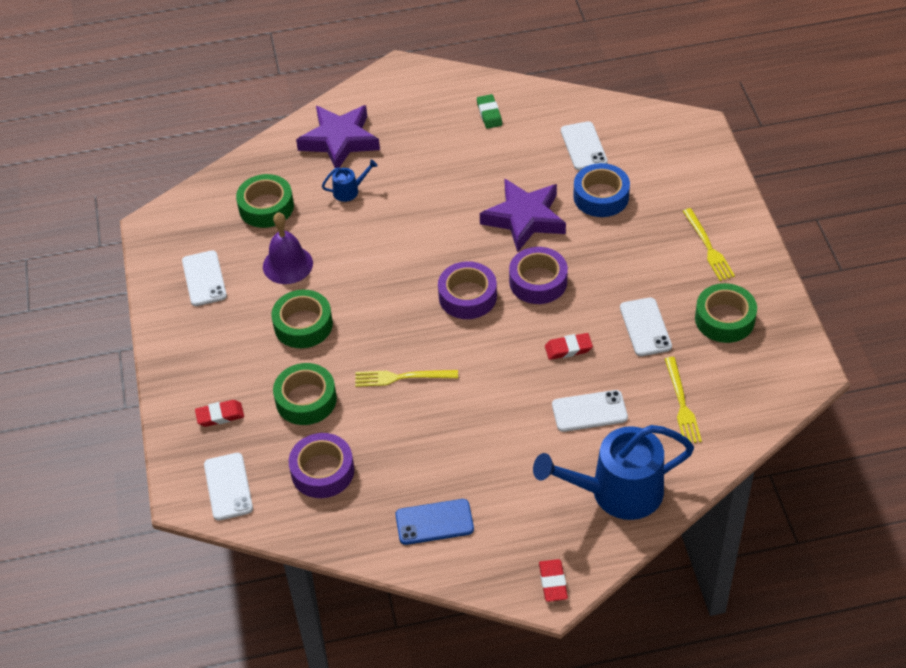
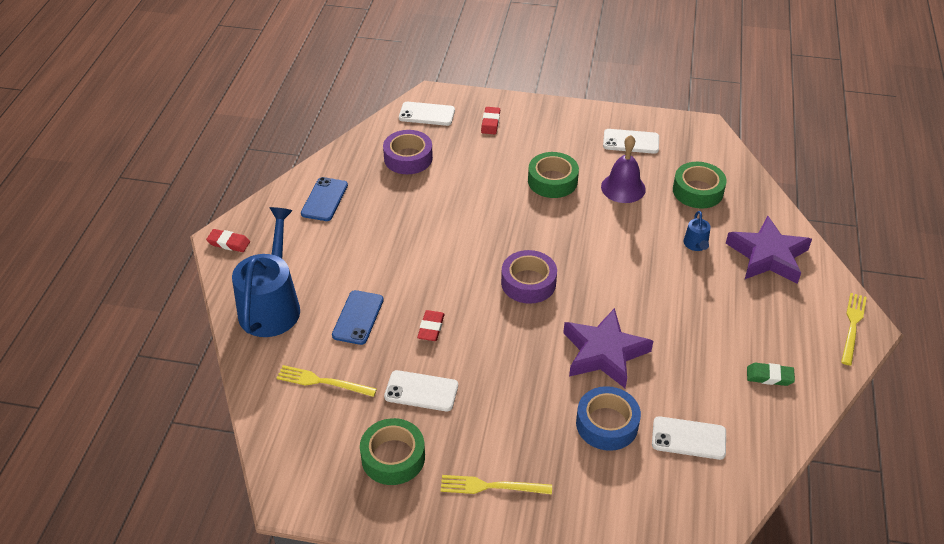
camera: 110 degrees right, 5 degrees down
green tape [273,363,337,425] -> none
yellow fork [355,370,458,387] -> yellow fork moved to [841,293,867,366]
purple tape [509,247,568,304] -> none
white phone [552,390,628,432] -> blue phone [332,290,384,345]

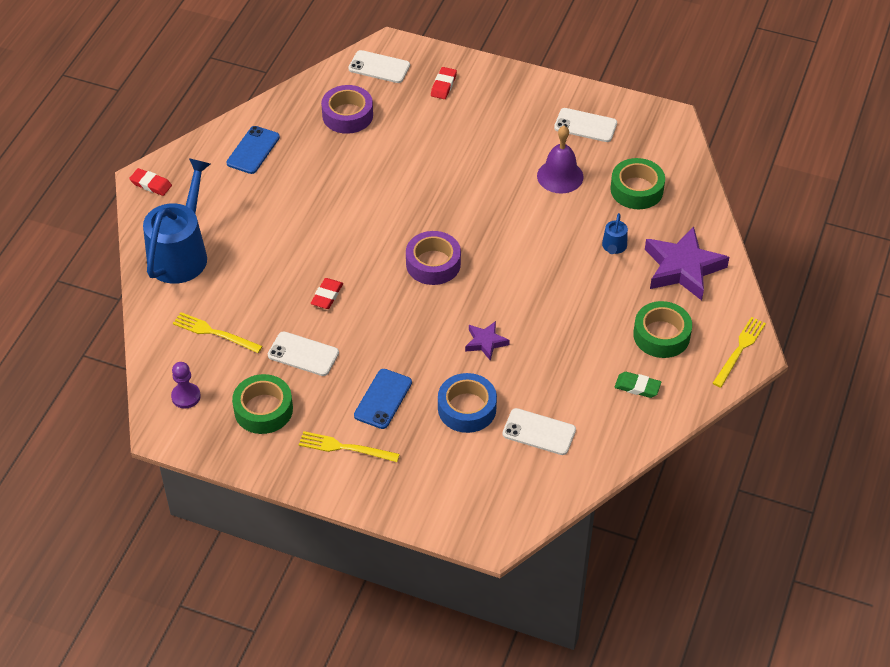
camera: 10 degrees right, 5 degrees up
blue phone [332,290,384,345] -> blue phone moved to [354,369,412,429]
green tape [528,152,579,198] -> green tape moved to [633,301,692,358]
purple star [563,308,653,388] -> purple star [465,321,510,361], size x0.51
none -> purple pawn [171,362,201,409]

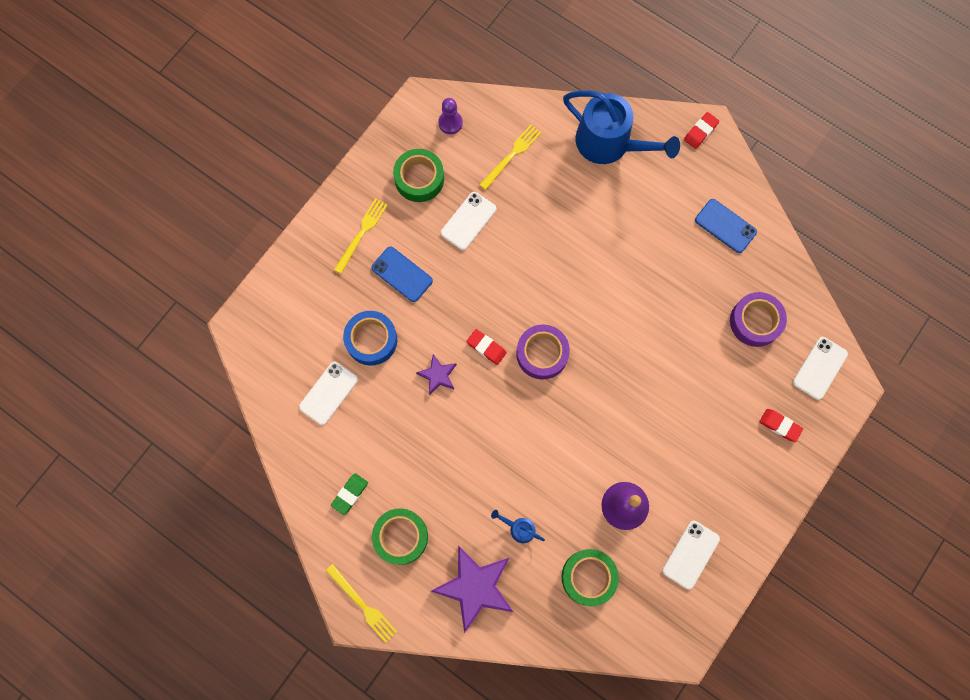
camera: 105 degrees right, 25 degrees up
red eraser [311,278,343,309] -> red eraser moved to [467,329,507,365]

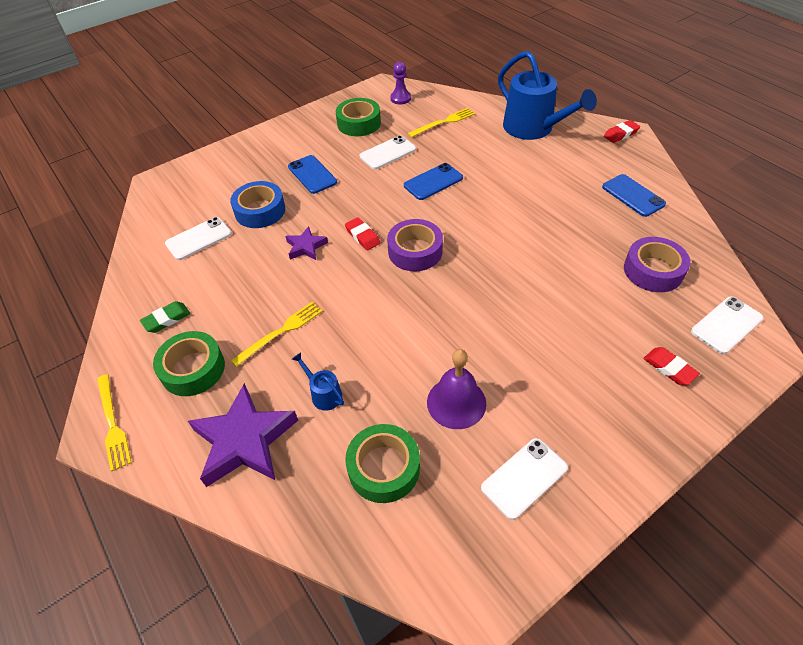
camera: 20 degrees right, 25 degrees down
yellow fork [334,198,388,274] -> yellow fork moved to [231,302,323,367]
none -> blue phone [404,163,463,200]

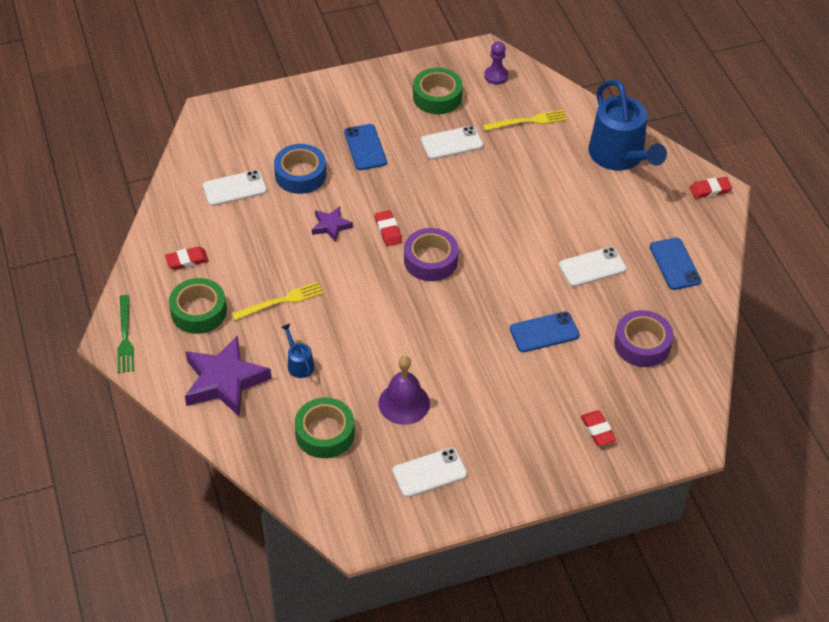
camera: 15 degrees right, 0 degrees up
yellow fork [97,374,131,472] -> green fork [117,295,134,373]
green eraser [140,301,190,333] -> red eraser [165,246,209,270]
blue phone [404,163,463,200] -> blue phone moved to [510,311,579,352]
white phone [691,296,763,354] -> white phone moved to [559,247,627,287]

